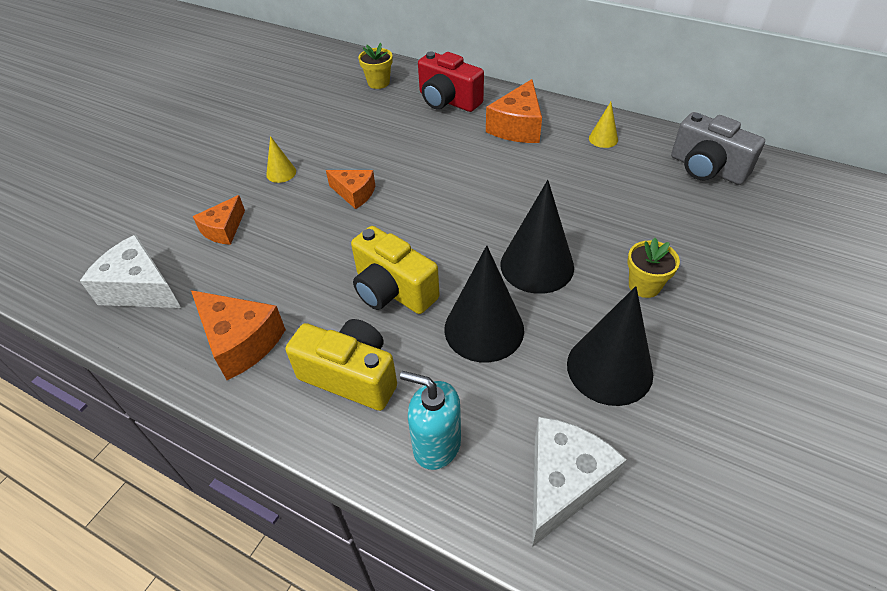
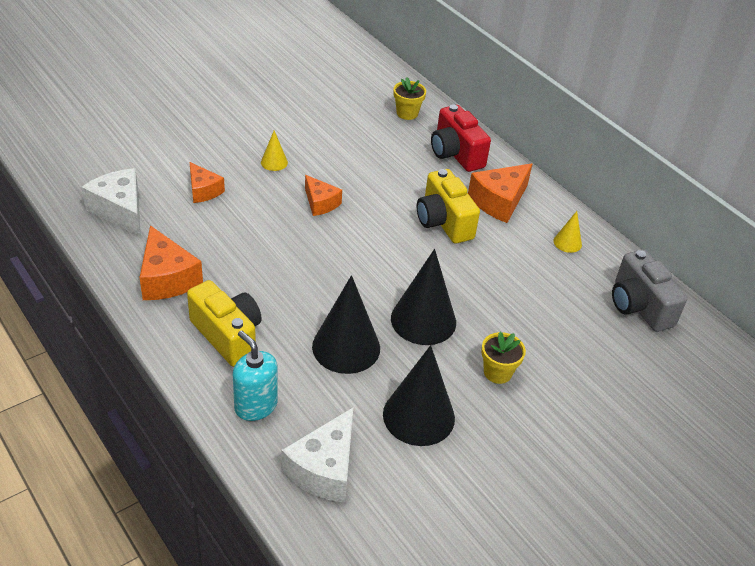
camera: 20 degrees right, 5 degrees down
orange cheese [193,195,245,245] -> orange cheese turned 90 degrees counterclockwise [190,162,225,203]
yellow camera [351,226,440,314] -> yellow camera moved to [417,169,480,244]
white cheese [532,417,627,547] -> white cheese turned 150 degrees clockwise [281,408,353,503]

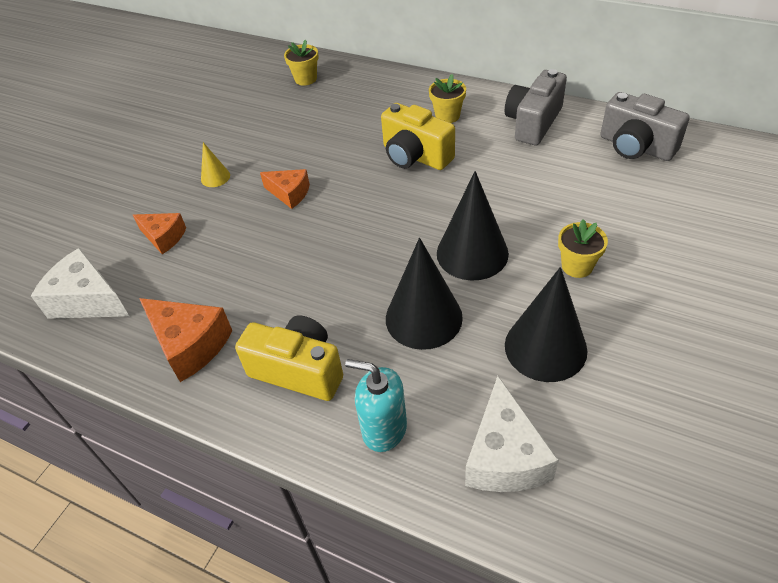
camera: 20 degrees left, 5 degrees up
red camera [431,104,491,172] -> none
orange cheese [468,163,532,223] -> yellow flower pot [429,74,466,123]
yellow cone [553,211,582,253] -> grey camera [505,69,567,145]

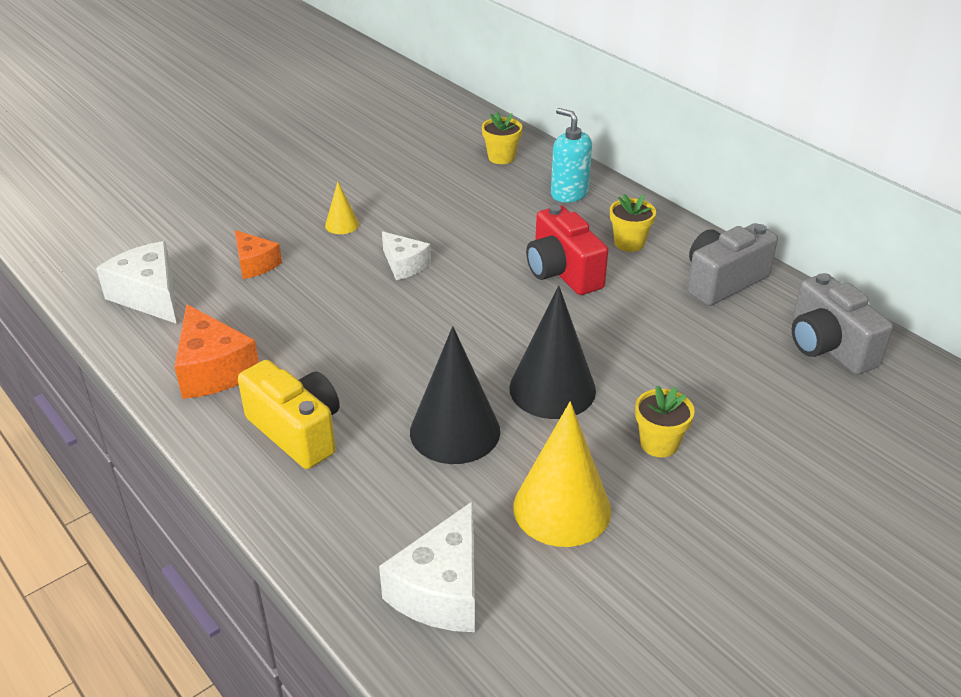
camera: 20 degrees right, 10 degrees down
orange cheese [260,169,310,209] -> white cheese [382,231,431,280]
turquoise soap dispenser [345,359,407,452] -> turquoise soap dispenser moved to [551,108,592,203]
yellow camera [381,103,455,170] -> red camera [526,205,608,295]
black cone [505,267,587,382] -> yellow cone [513,402,611,547]

